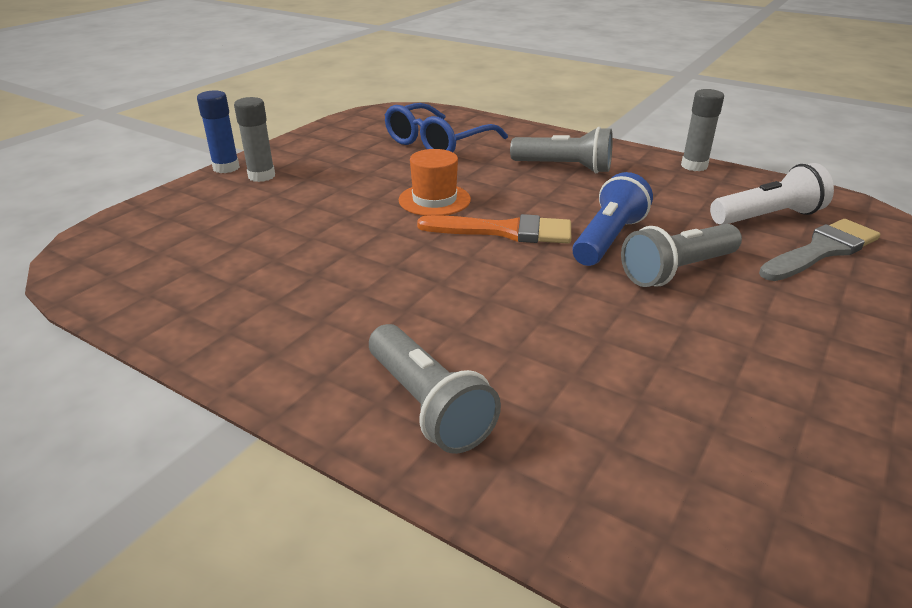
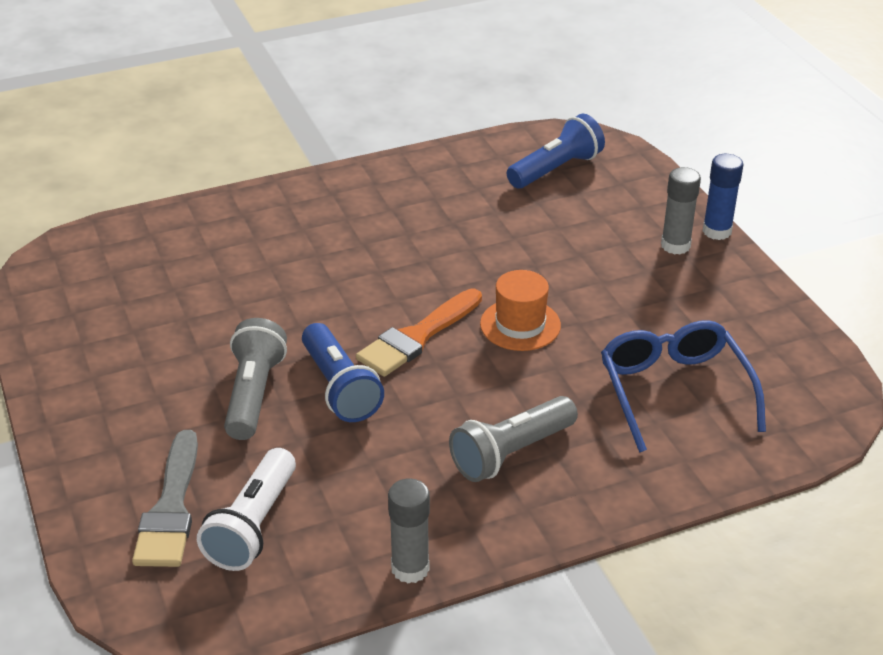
camera: 125 degrees right, 5 degrees up
grey flashlight [369,324,501,454] -> none
none -> blue flashlight [507,114,605,188]

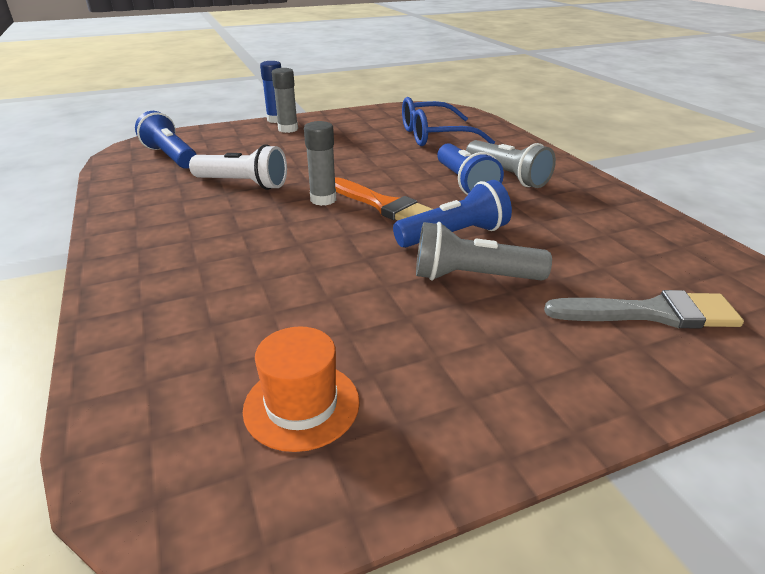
camera: 90 degrees left, 5 degrees down
white flashlight [197,448,296,571] -> white flashlight moved to [189,144,287,190]
grey glue stick [388,478,430,583] -> grey glue stick moved to [304,121,336,206]
orange hat [480,270,561,351] -> orange hat moved to [243,327,360,452]
none -> blue flashlight [437,143,504,195]

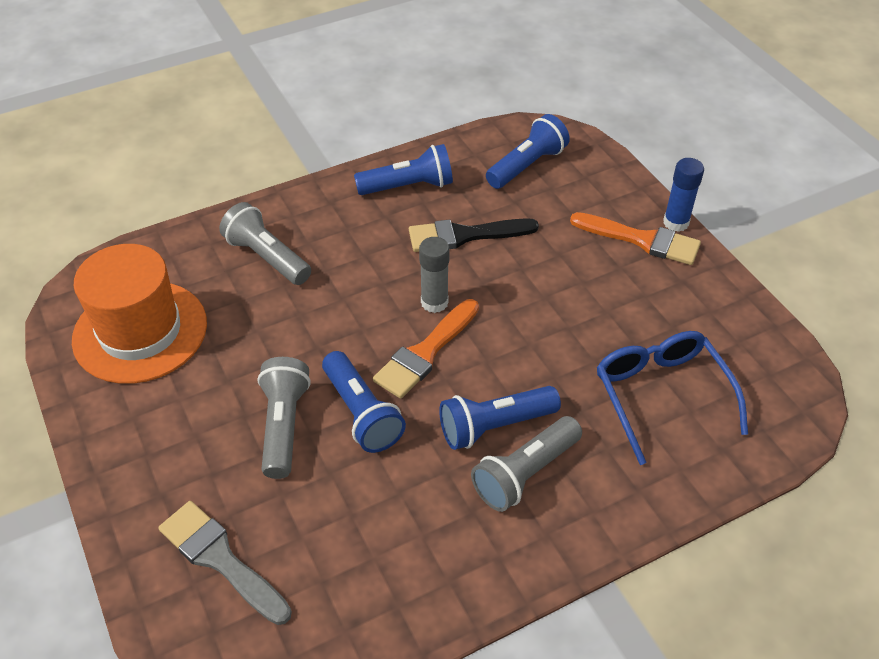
camera: 85 degrees right, 15 degrees up
white flashlight [189,144,287,190] -> black brush [409,218,539,252]
orange hat [243,327,360,452] -> orange hat [72,244,207,384], size x1.83
grey glue stick [272,68,298,133] -> orange brush [570,212,701,265]
grey brush [544,290,744,329] -> grey brush turned 135 degrees clockwise [158,501,292,625]
none -> grey flashlight [219,202,311,285]
none -> blue flashlight [354,144,453,195]

